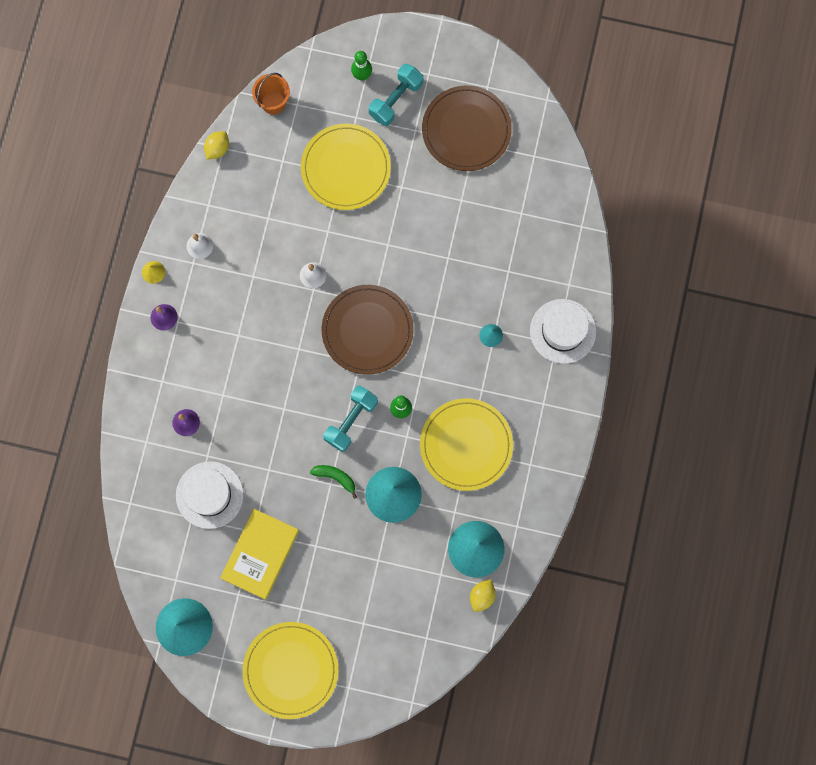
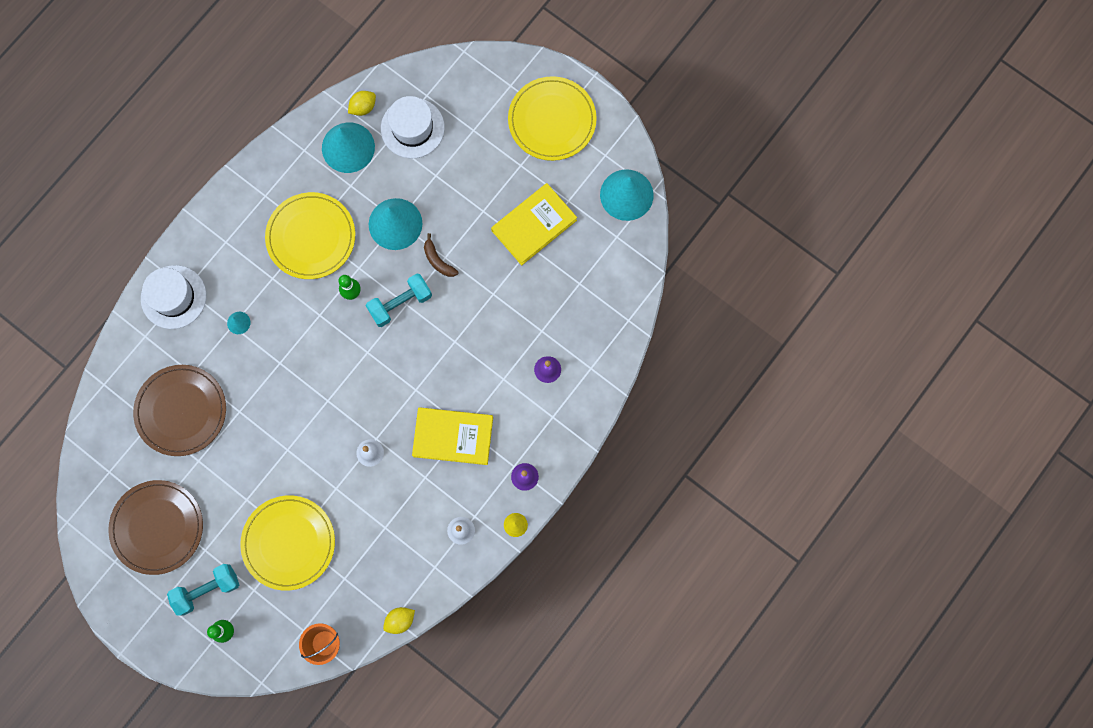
camera: 155 degrees left, 0 degrees up
white hat [176,461,244,529] -> white hat moved to [381,96,445,158]
green banana [310,465,357,499] -> brown banana [424,233,458,277]
brown plate [322,285,414,375] -> brown plate moved to [133,365,226,456]
none -> yellow book [412,407,493,465]

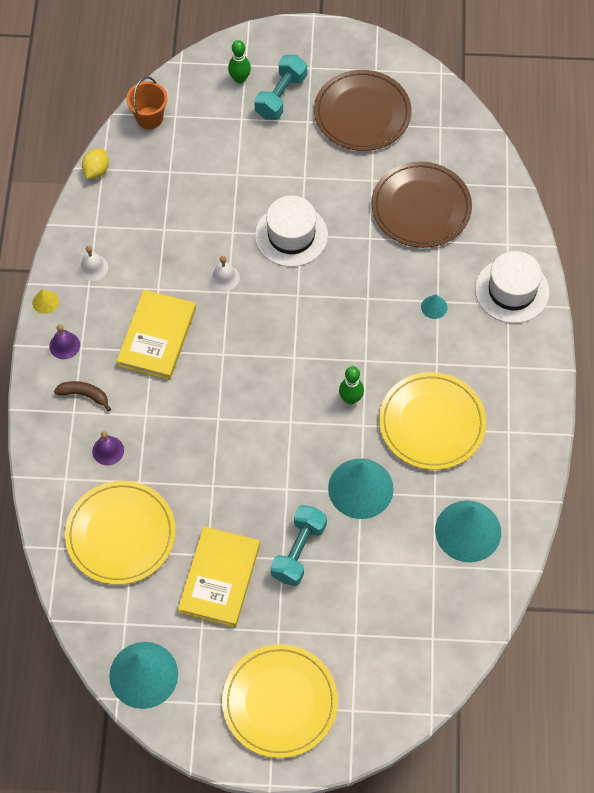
camera: 145 degrees right, 15 degrees down
yellow plate [240,495,335,591] -> yellow plate moved to [65,481,176,585]
yellow lemon [348,91,376,116] -> none
turquoise dumbbell [366,273,432,327] -> turquoise dumbbell moved to [270,505,327,586]
white hat [381,96,445,158] -> white hat moved to [255,196,328,267]
yellow book [412,407,493,465] -> yellow book turned 45 degrees counterclockwise [117,290,196,380]
brown banana [424,233,458,277] -> brown banana moved to [54,381,111,412]

